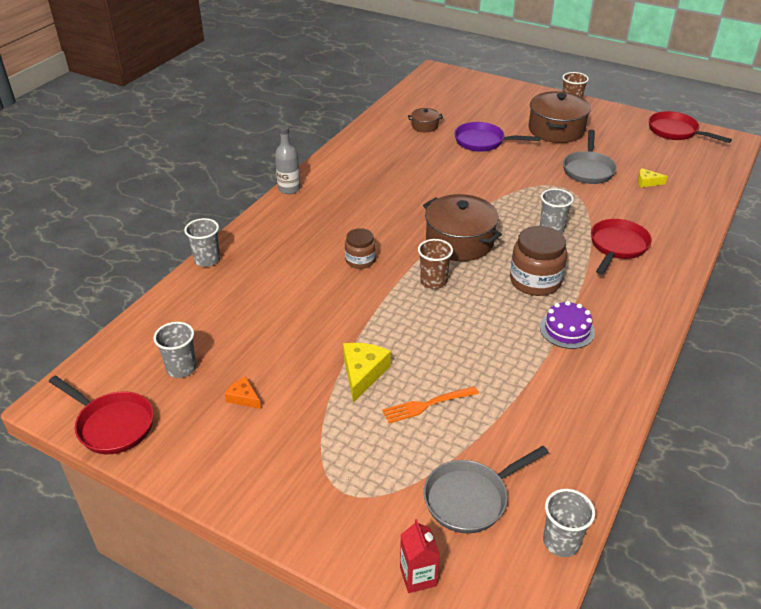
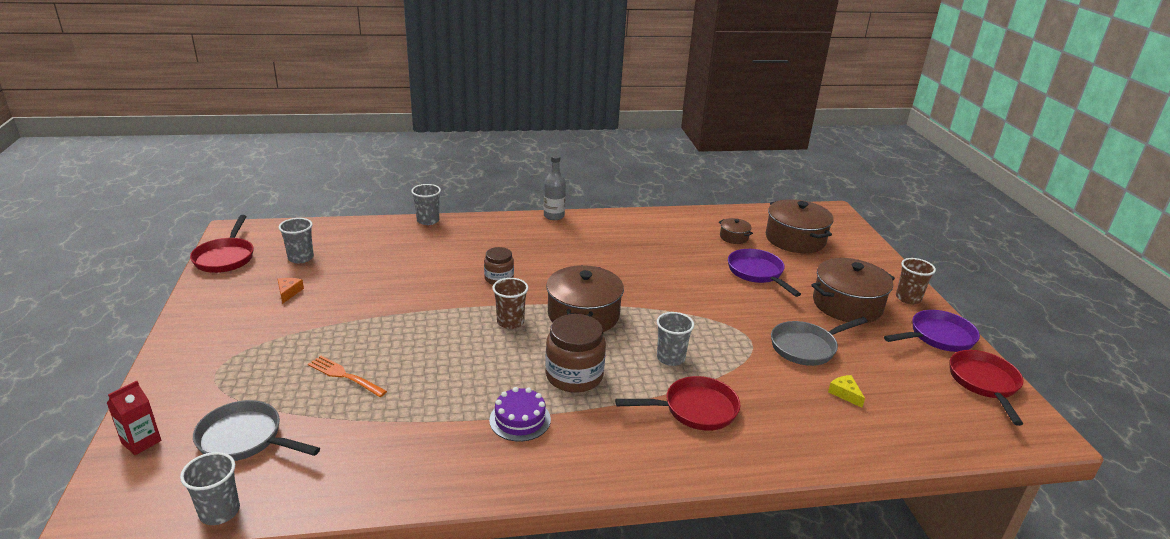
camera: 50 degrees right, 10 degrees down
yellow cheese [343,343,391,403] -> none
none -> brown pot [766,199,834,253]
none -> purple pan [884,310,980,352]

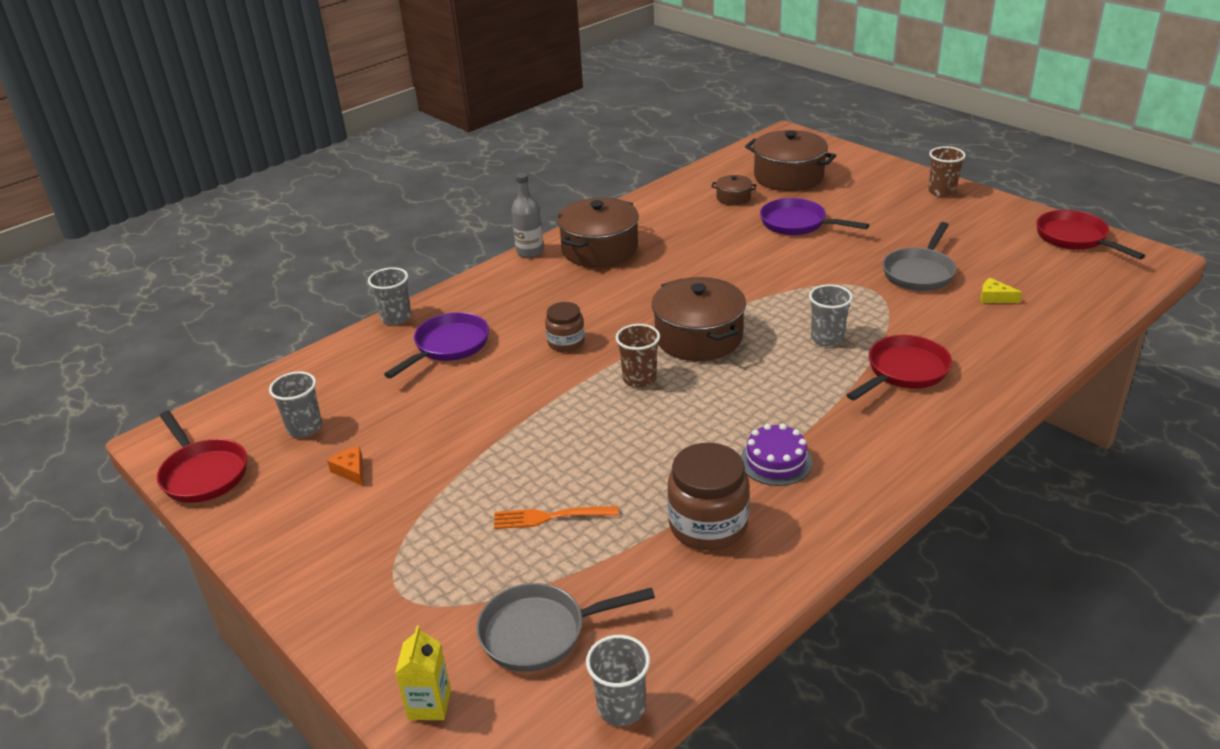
camera: 30 degrees left, 5 degrees up
red carton [107,381,161,455] -> yellow carton [395,626,451,720]
brown jar [545,314,606,393] -> brown jar moved to [667,443,749,550]
brown pot [811,258,895,323] -> brown pot moved to [557,197,639,267]
purple pan [884,310,980,352] -> purple pan moved to [384,312,489,378]

